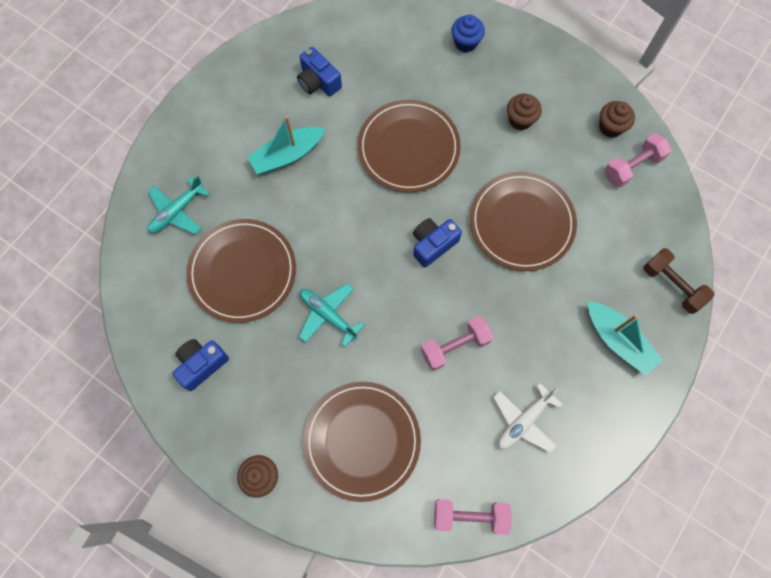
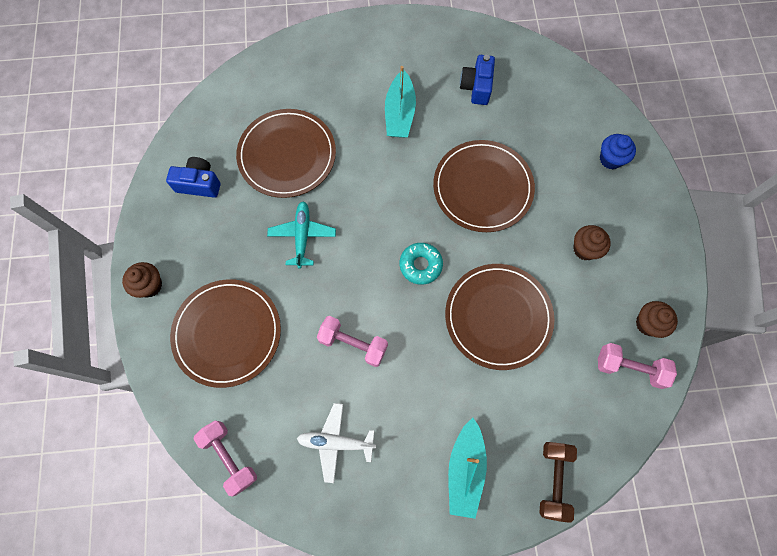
camera: 50 degrees right, 0 degrees up
turquoise plane [148,176,210,234] -> none
turquoise boat [247,116,326,174] -> turquoise boat turned 105 degrees counterclockwise [385,66,416,138]
blue camera [413,218,462,268] -> turquoise donut [400,243,443,285]

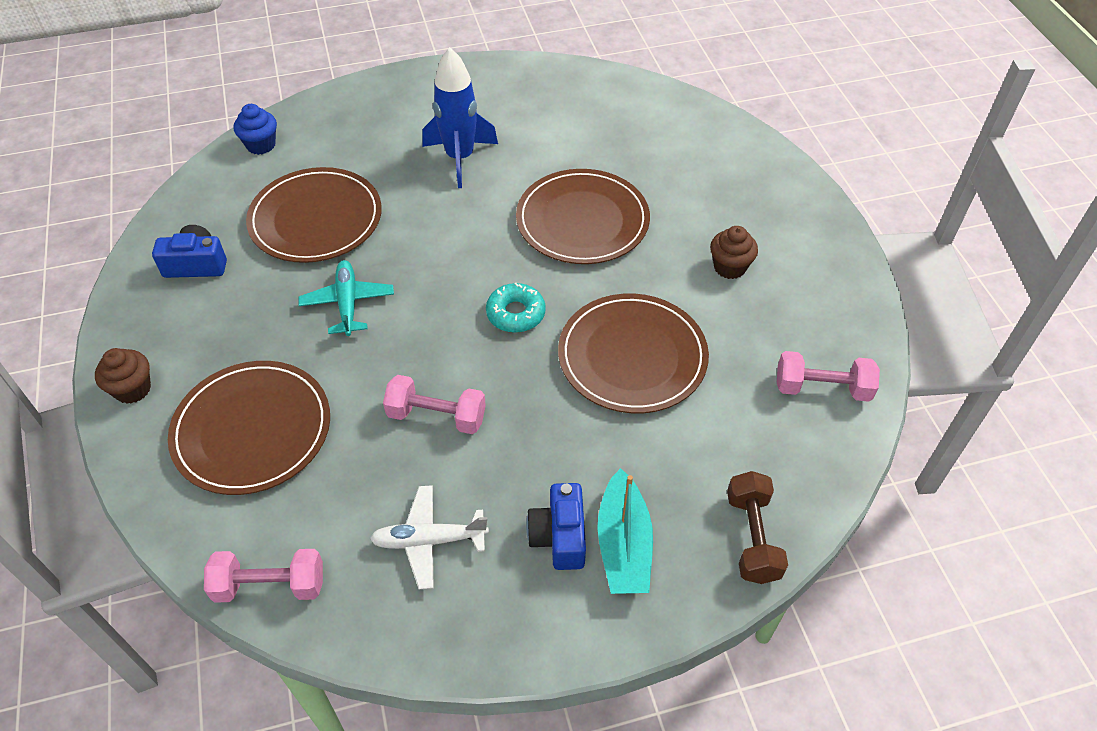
camera: 10 degrees left, 20 degrees down
pink dumbbell [194,421,257,497] -> pink dumbbell turned 45 degrees counterclockwise [204,549,323,603]
turquoise boat [385,66,416,138] -> blue rocket [422,47,498,188]
blue camera [460,55,495,105] -> blue camera moved to [526,483,586,570]
blue cupcake [600,134,636,169] -> blue cupcake moved to [234,104,277,155]
brown cupcake [636,301,678,338] -> none

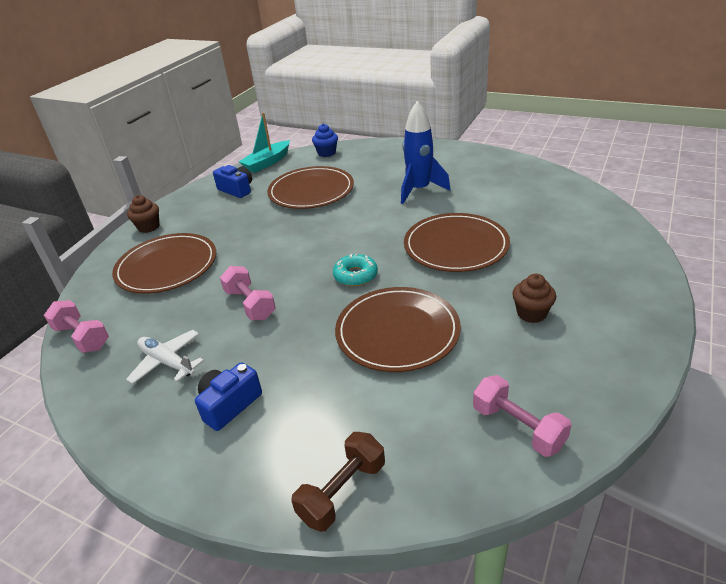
camera: 45 degrees right, 15 degrees down
turquoise plane [298,260,394,336] -> none
turquoise boat [597,468,653,594] -> turquoise boat moved to [239,112,290,173]

